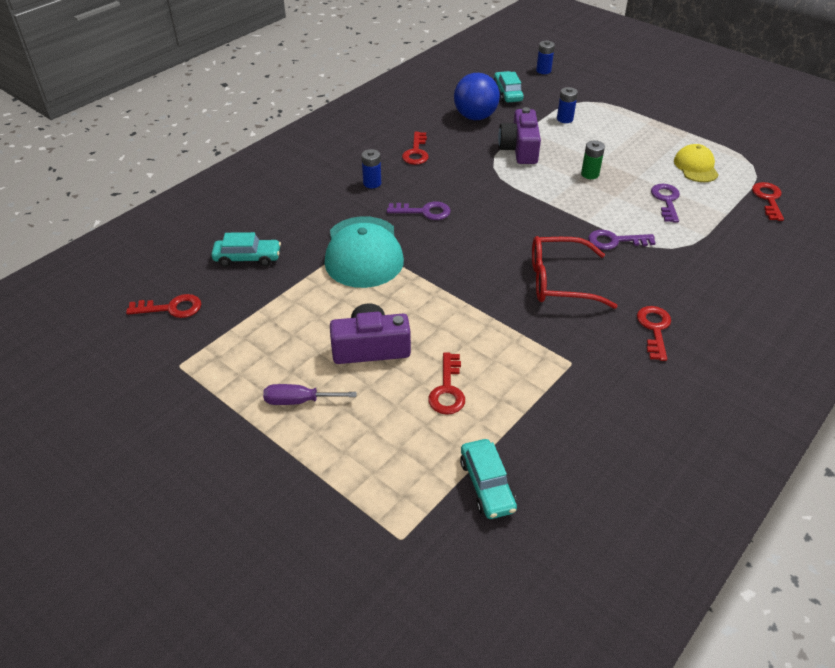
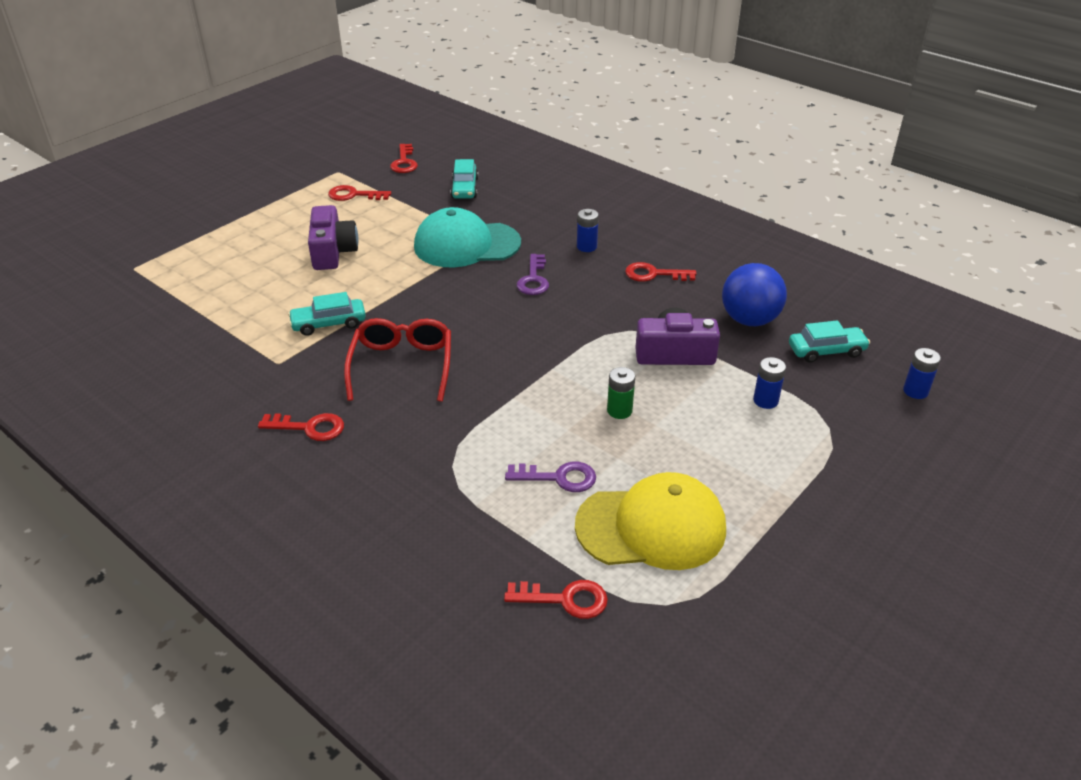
camera: 90 degrees right, 5 degrees down
purple screwdriver [263,384,357,405] -> none
red key [428,352,465,415] -> red key moved to [328,185,391,201]
turquoise car [460,439,517,519] -> turquoise car moved to [288,292,366,336]
purple key [588,230,656,250] -> none
yellow cap [674,144,719,182] -> yellow cap [575,472,726,570], size x1.74

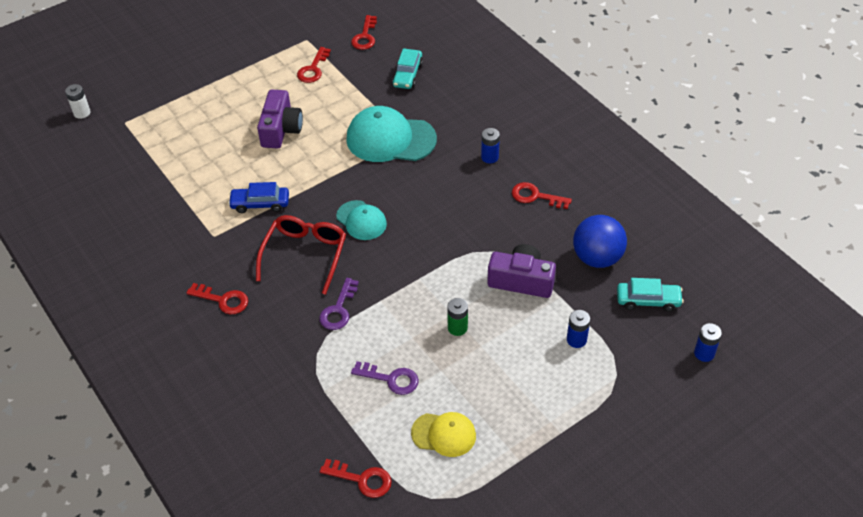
camera: 15 degrees right, 10 degrees up
turquoise car [288,292,366,336] -> blue car [228,182,289,213]
red key [328,185,391,201] -> red key turned 90 degrees counterclockwise [297,47,331,83]
purple key [517,254,549,295] -> purple key moved to [319,278,359,330]
yellow cap [575,472,726,570] -> yellow cap [411,412,476,457], size x0.57
none -> white battery [65,84,91,119]
none -> turquoise cap [336,200,387,240]

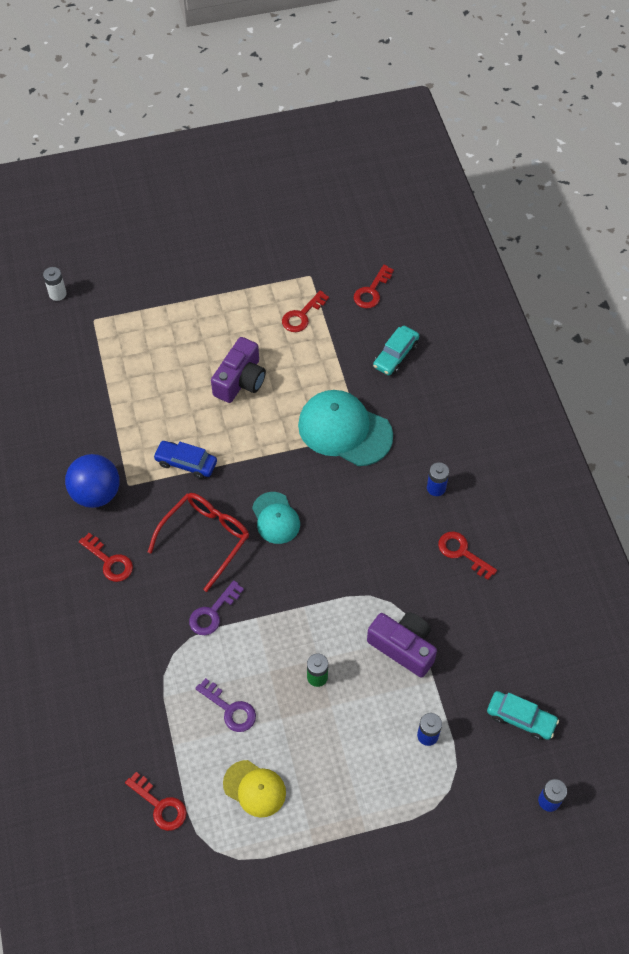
camera: 20 degrees right, 10 degrees up
blue ball [573,215,627,268] -> blue ball moved to [65,454,120,508]

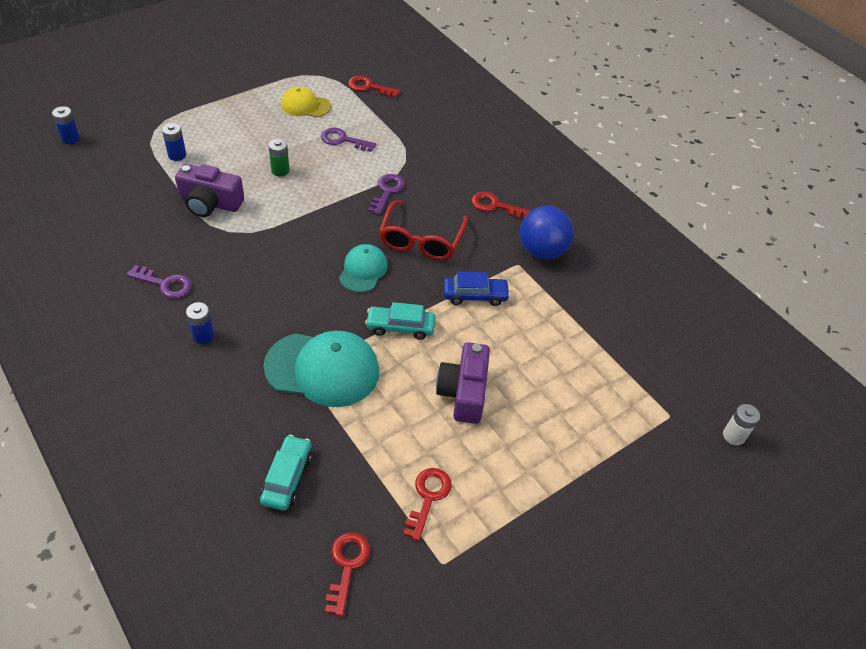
camera: 155 degrees right, 10 degrees down
turquoise cap [252,492,300,544] -> turquoise cap turned 60 degrees clockwise [339,244,388,293]
red key [438,532,497,580] -> purple key [127,265,192,299]
turquoise car [487,691,559,740] -> turquoise car moved to [365,302,435,340]

